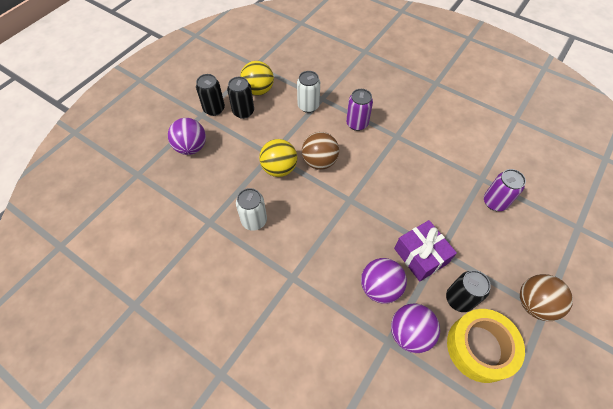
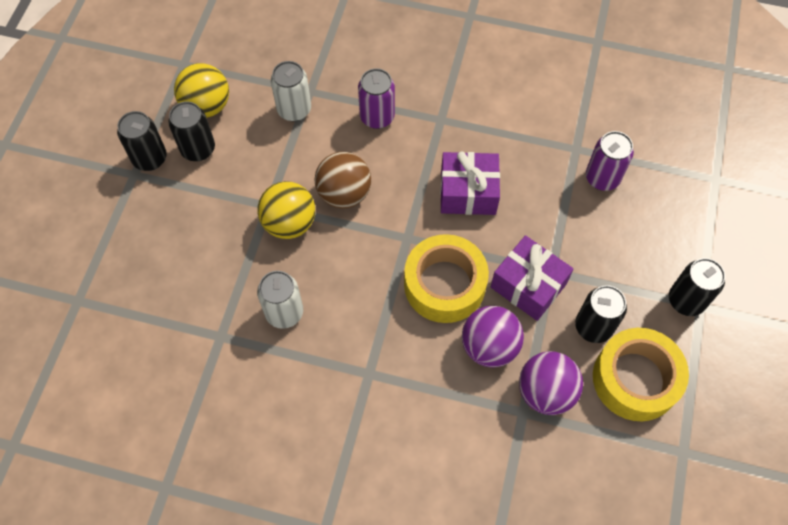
camera: 20 degrees left, 5 degrees up
purple ball [168,118,206,155] -> none
brown ball [520,274,573,321] -> black can [669,258,725,316]
none -> yellow tape [404,234,489,323]
none -> purple gift [440,152,500,215]

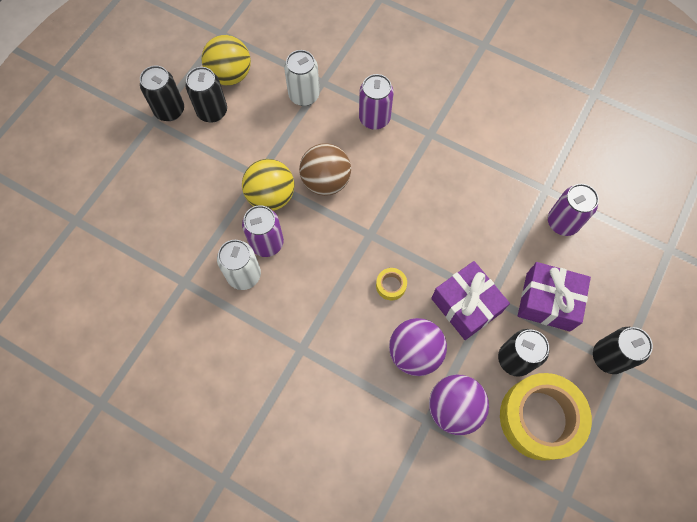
camera: 15 degrees right, 5 degrees up
yellow tape [404,234,489,323] -> yellow tape [376,268,407,300], size x0.41
purple gift [440,152,500,215] -> purple gift moved to [518,262,591,332]
none -> purple can [242,205,284,257]

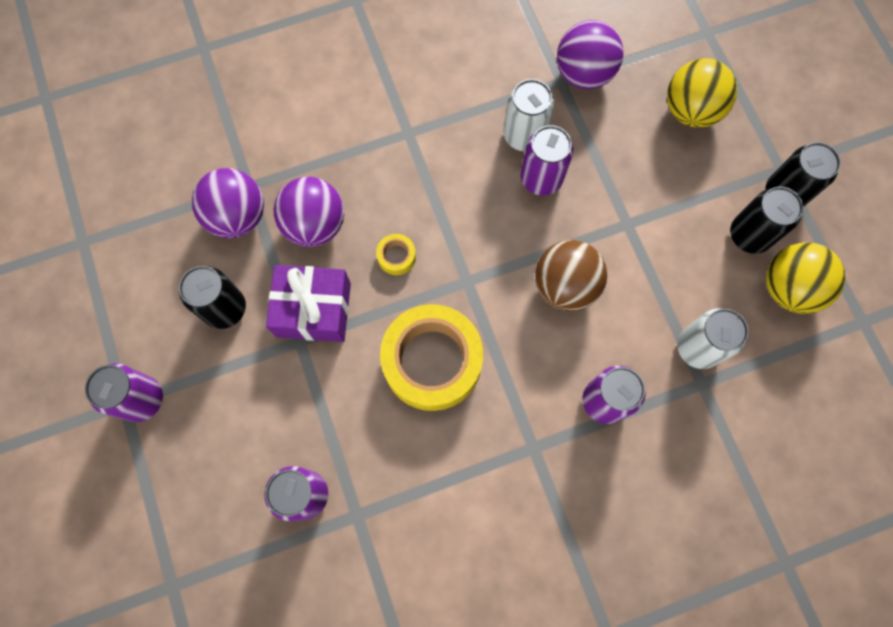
camera: 130 degrees right, 5 degrees up
yellow ball [242,159,294,211] -> yellow ball moved to [667,58,737,128]
yellow tape [500,373,592,461] -> yellow tape moved to [380,304,483,411]
purple gift [518,262,591,332] -> none
black can [593,327,653,374] -> purple can [85,364,163,422]
none -> purple ball [557,20,623,89]

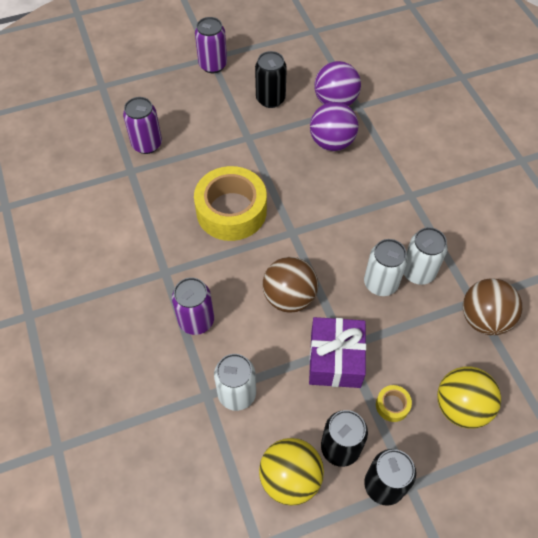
camera: 90 degrees right, 15 degrees down
purple gift [266,265,351,342] -> purple gift moved to [309,317,366,388]
yellow tape [376,234,416,275] -> yellow tape moved to [376,385,412,422]
purple can [520,125,573,196] -> white can [364,239,408,296]
purple ball [557,20,623,89] -> brown ball [463,278,522,335]

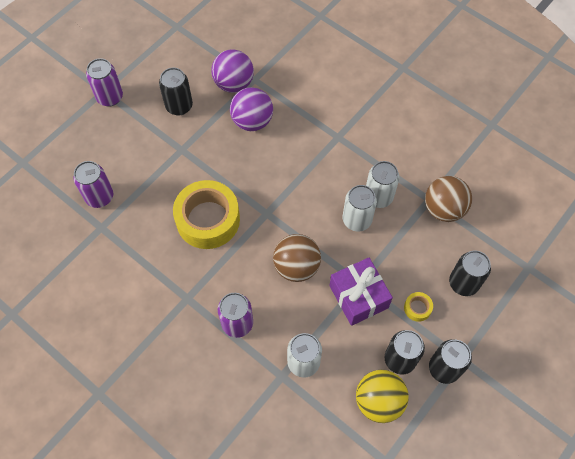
camera: 30 degrees left, 5 degrees up
yellow ball [437,366,501,429] -> black can [449,250,491,296]

